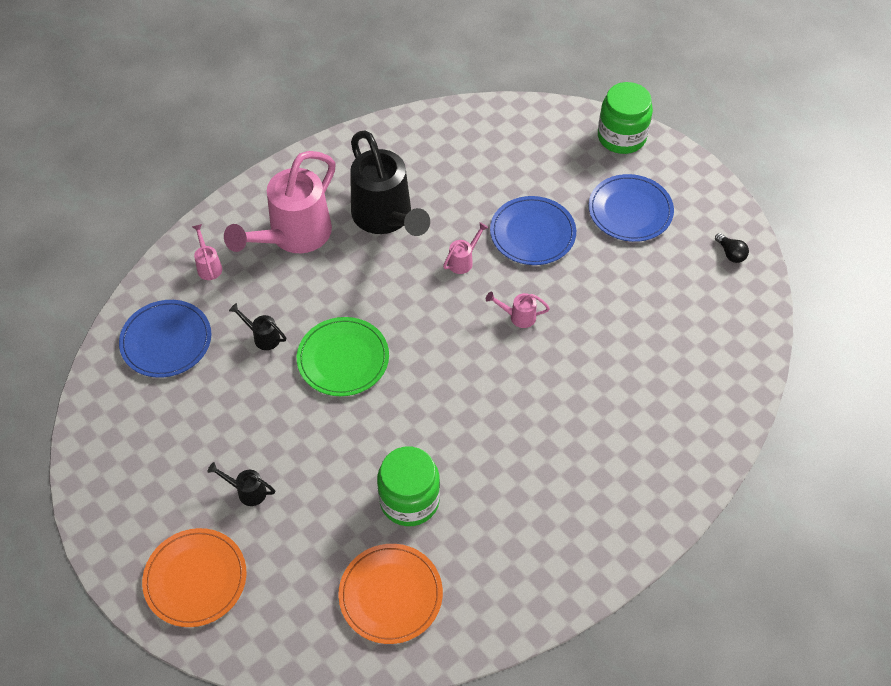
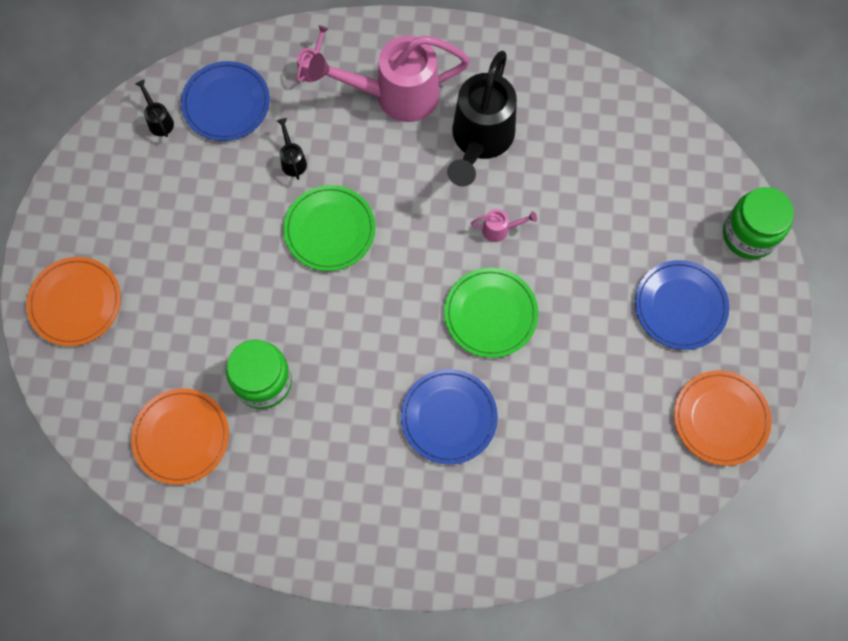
camera: 45 degrees right, 15 degrees up
black watering can [207,462,275,506] -> black watering can moved to [135,80,174,137]
pink watering can [486,292,550,328] -> green plate [444,268,538,358]
blue plate [490,196,576,265] -> blue plate moved to [401,369,498,465]
black light bulb [715,233,749,263] -> orange plate [674,370,772,466]

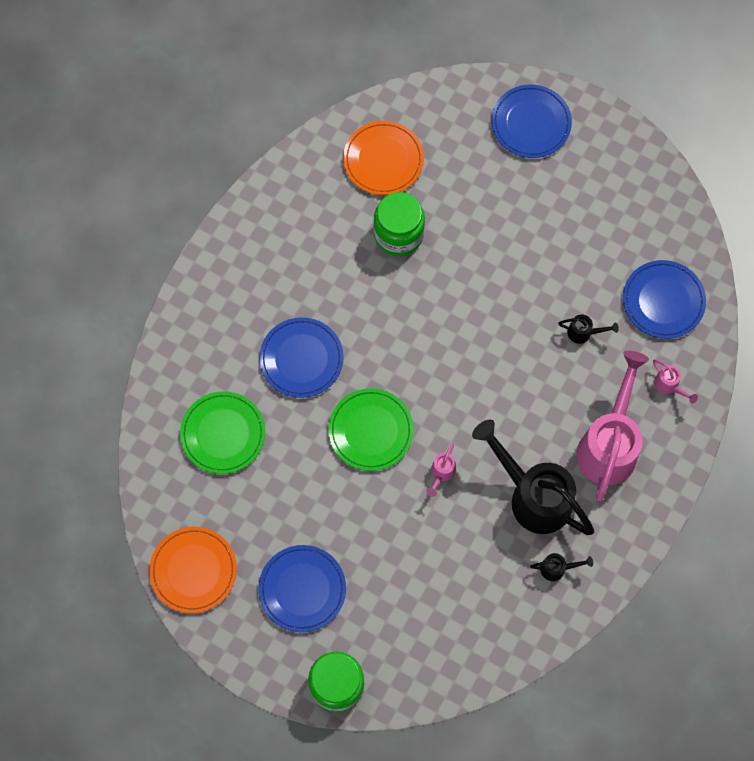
camera: 115 degrees right, 0 degrees up
orange plate [26,257,121,346] -> blue plate [491,85,572,158]
black watering can [135,80,174,137] -> black watering can moved to [530,553,593,581]
green plate [283,185,375,271] -> green plate moved to [180,391,265,474]

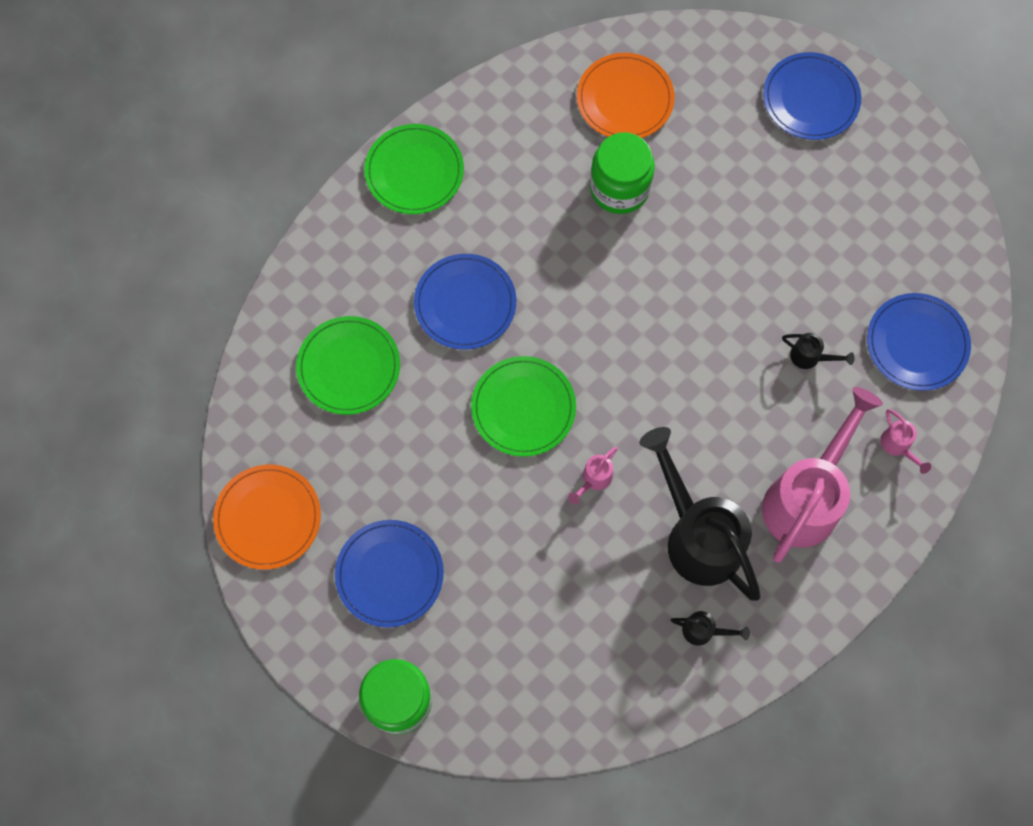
camera: 15 degrees right, 0 degrees up
none -> green plate [364,124,464,214]

